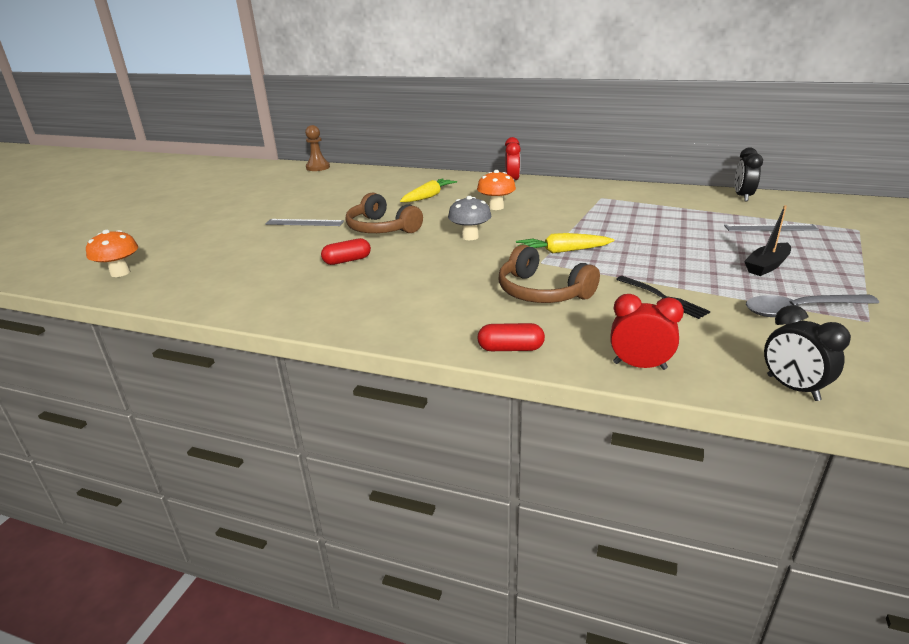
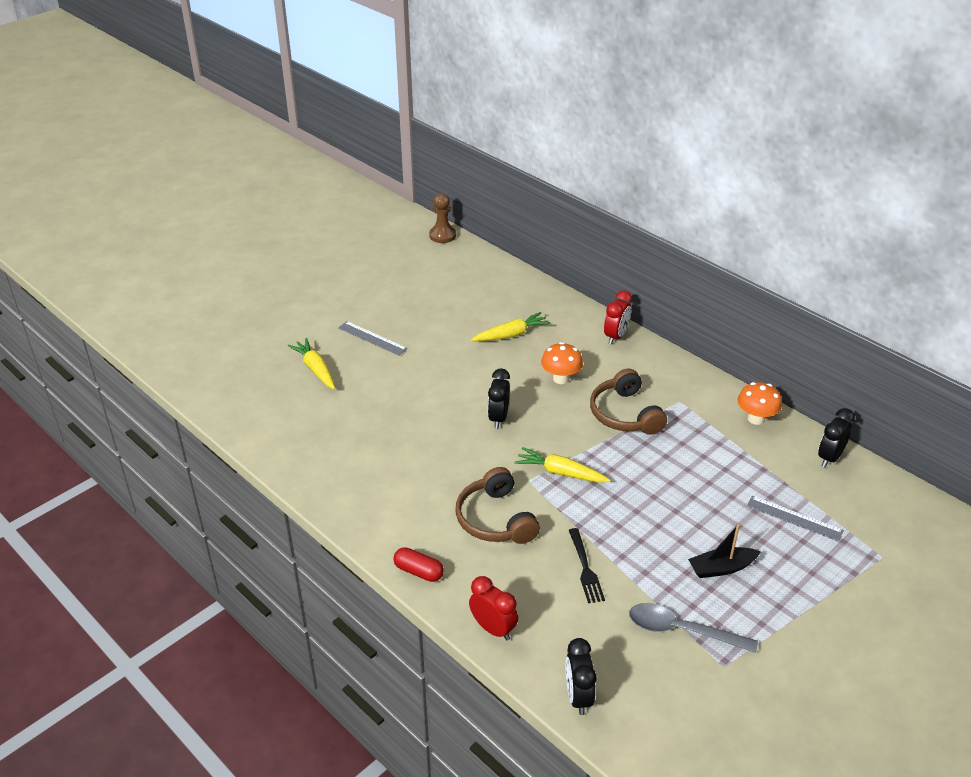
camera: 25 degrees right, 10 degrees up
orange mushroom [86,230,138,277] -> orange mushroom moved to [738,382,782,425]
red capsule [321,238,371,265] -> none
brown headphones [346,192,423,233] -> brown headphones moved to [590,368,667,435]
grey mushroom [448,196,491,240] -> black clock [488,368,510,429]
none -> yellow carrot [288,338,335,389]

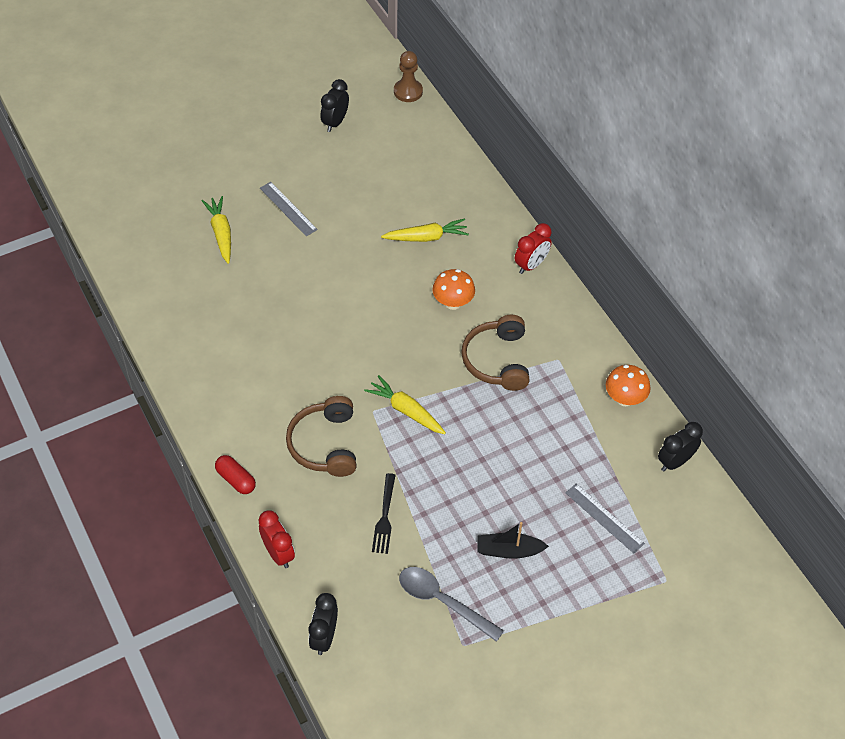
camera: 15 degrees right, 15 degrees up
black clock [488,368,510,429] -> black clock moved to [320,79,349,132]

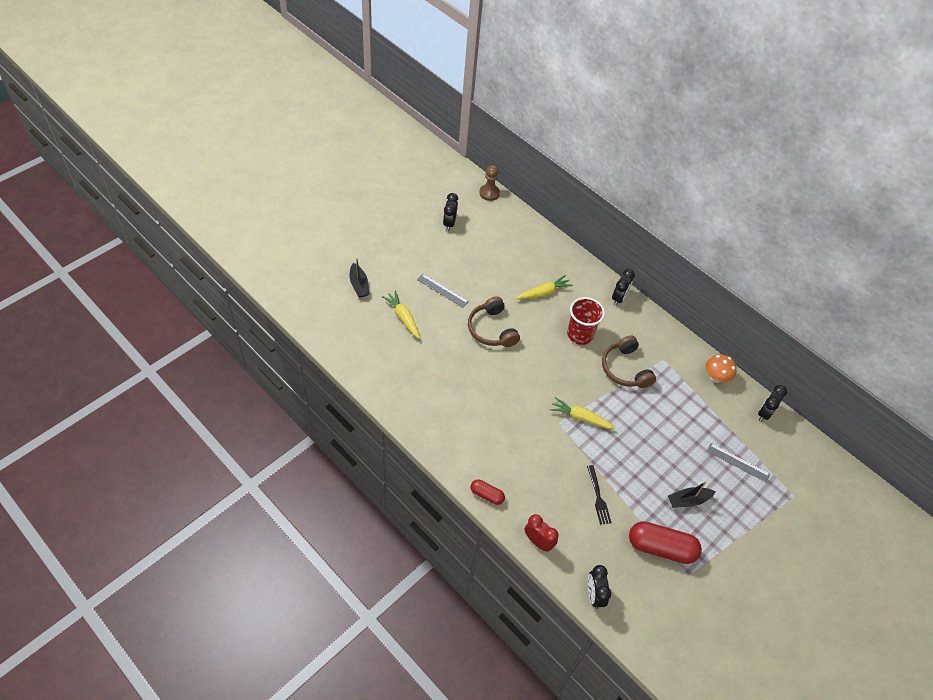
camera: 20 degrees left, 0 degrees up
brown headphones [286,396,357,477] -> brown headphones moved to [468,297,520,347]
grey spoon [399,567,504,642] -> red capsule [629,521,702,564]
orange mushroom [432,269,475,310] -> red cup [567,297,605,345]
red clock [515,223,552,274] -> black clock [612,269,635,306]
none -> black boat [350,258,369,298]

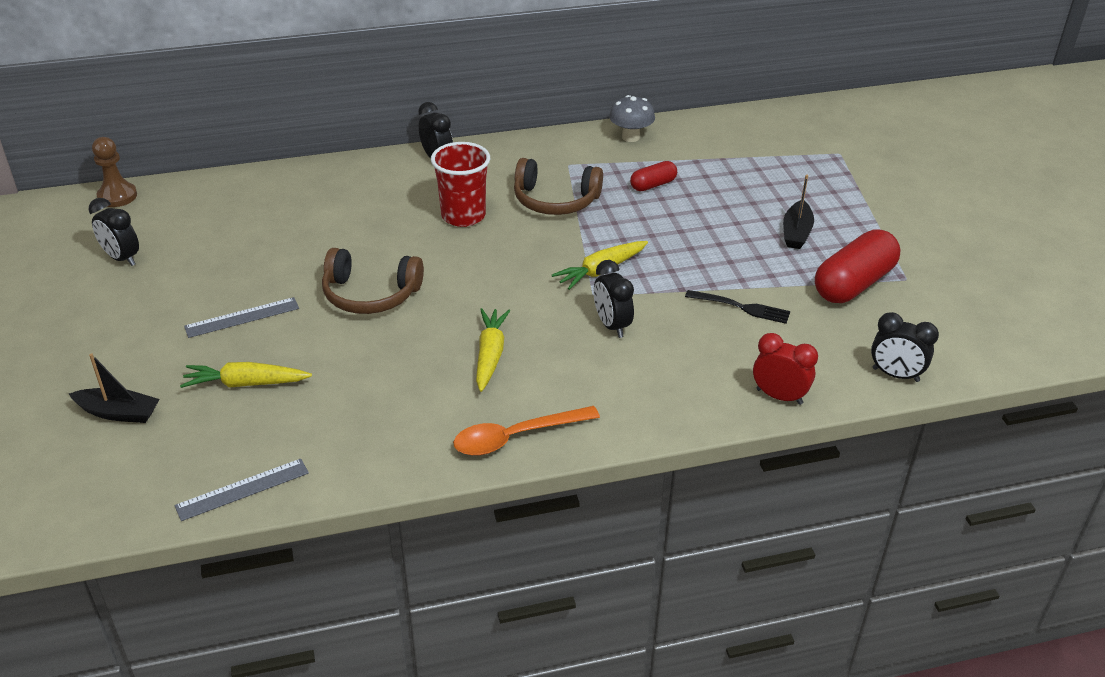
camera: 55 degrees left, 15 degrees down
red capsule [471,479,505,505] -> red capsule moved to [630,161,677,191]
yellow carrot [515,275,573,299] -> yellow carrot moved to [476,308,510,392]
red clock [525,514,559,552] -> red clock turned 45 degrees clockwise [753,333,818,405]
orange mushroom [706,354,737,383] -> grey mushroom [609,95,655,142]
grey ruler [707,443,770,483] -> grey ruler moved to [174,459,309,521]
black clock [758,385,787,422] -> black clock moved to [594,260,634,338]
none -> orange spoon [453,406,600,456]

